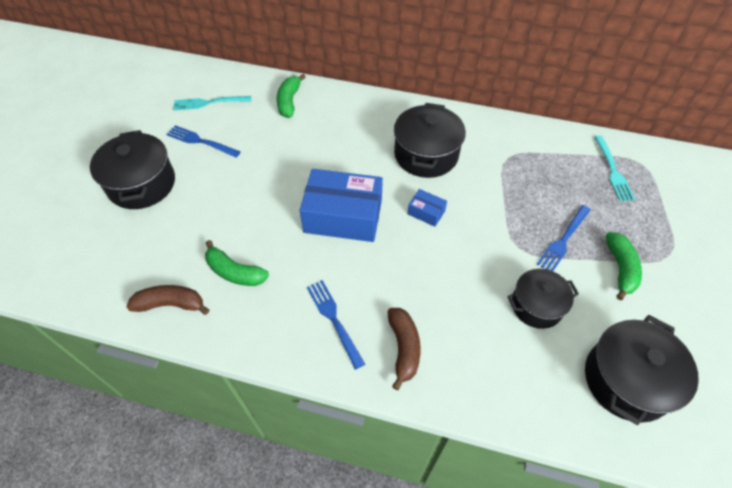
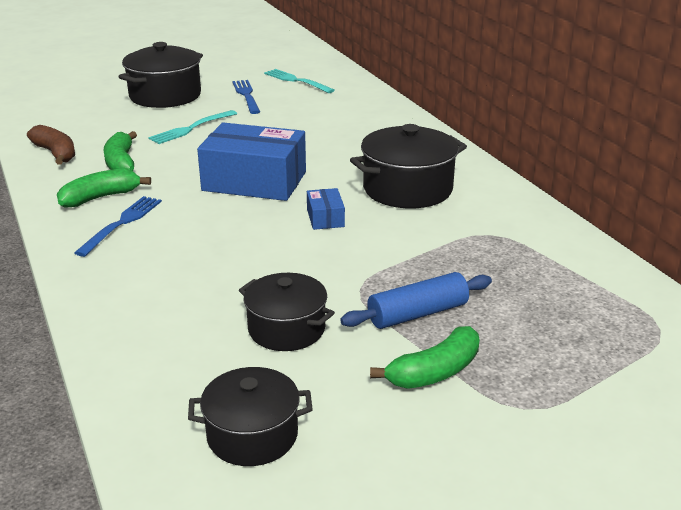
camera: 50 degrees right, 25 degrees down
green banana [276,74,306,118] -> green banana moved to [57,168,151,208]
blue box [300,169,383,242] -> blue box turned 45 degrees counterclockwise [197,123,306,201]
brown banana [388,308,421,390] -> none
blue fork [537,205,591,271] -> blue rolling pin [340,272,492,329]
black pot [585,315,699,425] -> black pot [188,367,313,466], size x0.66
turquoise fork [594,135,635,201] -> turquoise fork moved to [148,110,237,144]

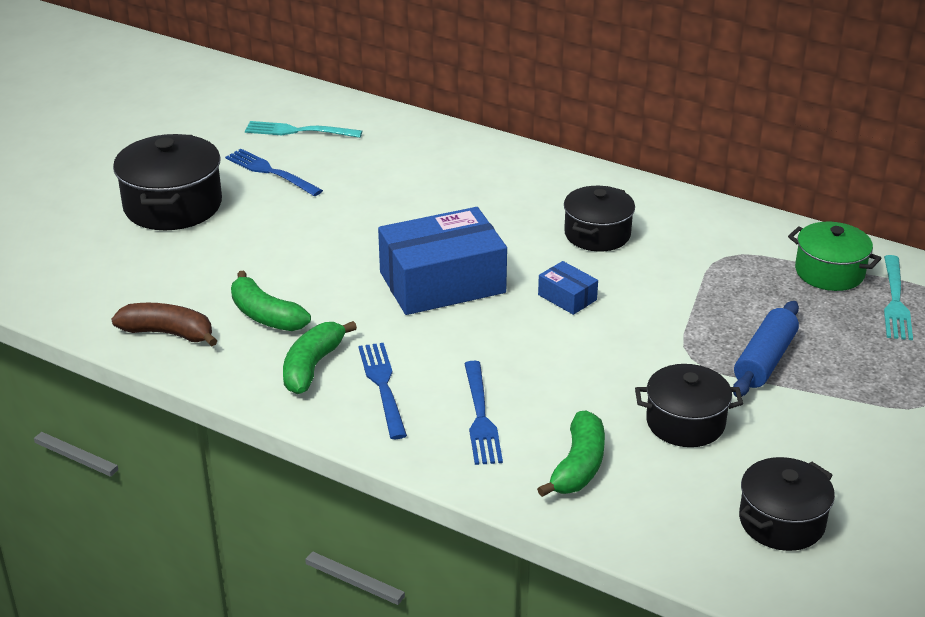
camera: 35 degrees left, 5 degrees up
turquoise fork [148,110,237,144] -> turquoise fork moved to [884,255,913,340]
black pot [350,124,467,208] -> black pot [564,186,635,252], size x0.66
green banana [370,326,480,389] -> green banana moved to [537,410,605,497]
none -> blue fork [464,361,503,465]
none -> green pot [788,222,882,291]

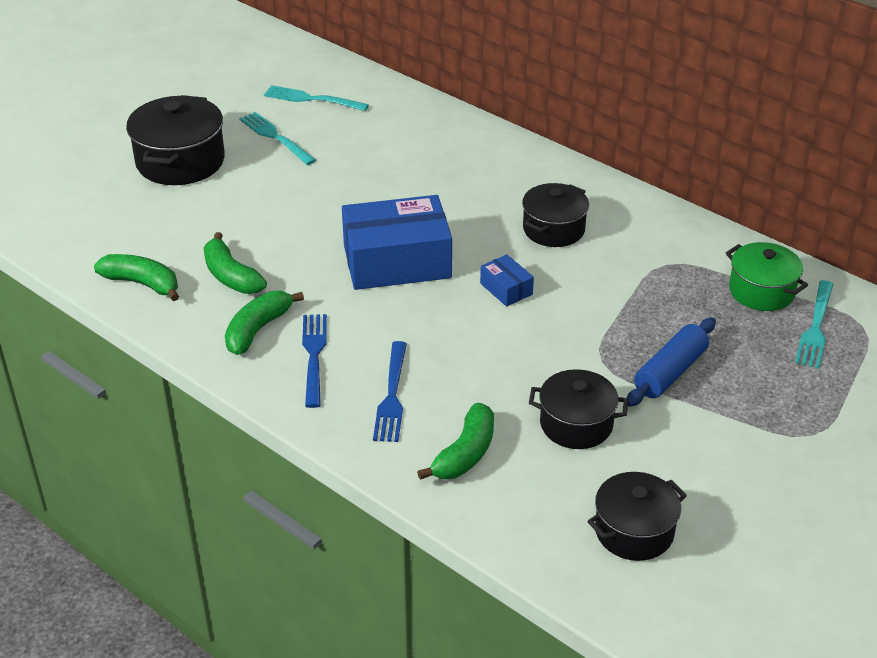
camera: 10 degrees right, 5 degrees up
brown banana [111,303,218,347] -> green banana [94,254,179,301]
blue fork [225,149,323,196] -> turquoise fork [239,112,316,165]

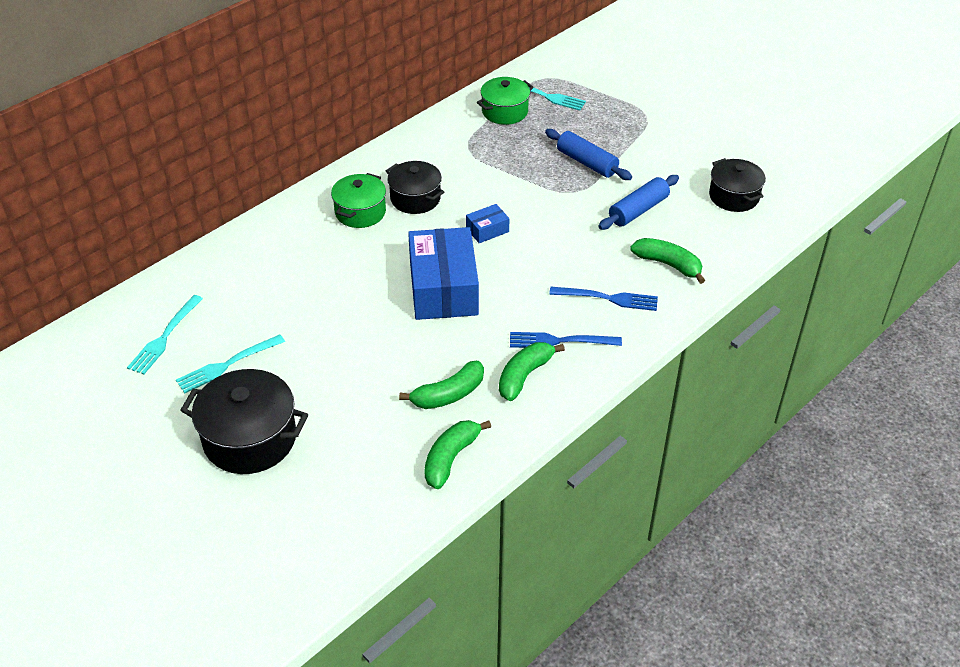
camera: 85 degrees left, 5 degrees up
green banana [225,291,304,355] -> green banana turned 90 degrees clockwise [499,342,565,401]
black pot [529,369,628,449] -> blue rolling pin [598,175,679,230]
none -> green pot [331,173,386,228]

